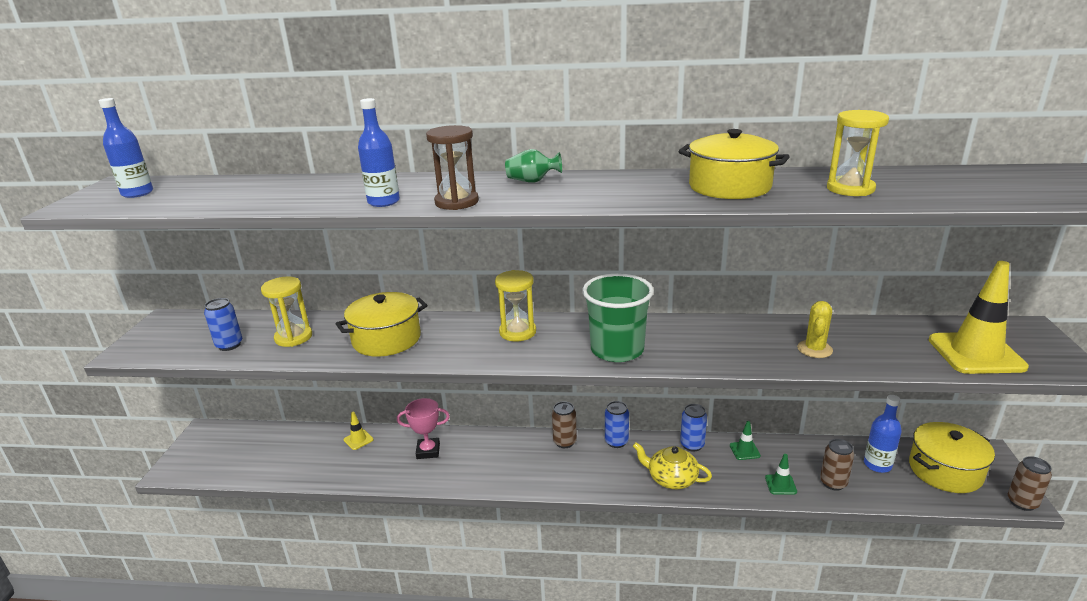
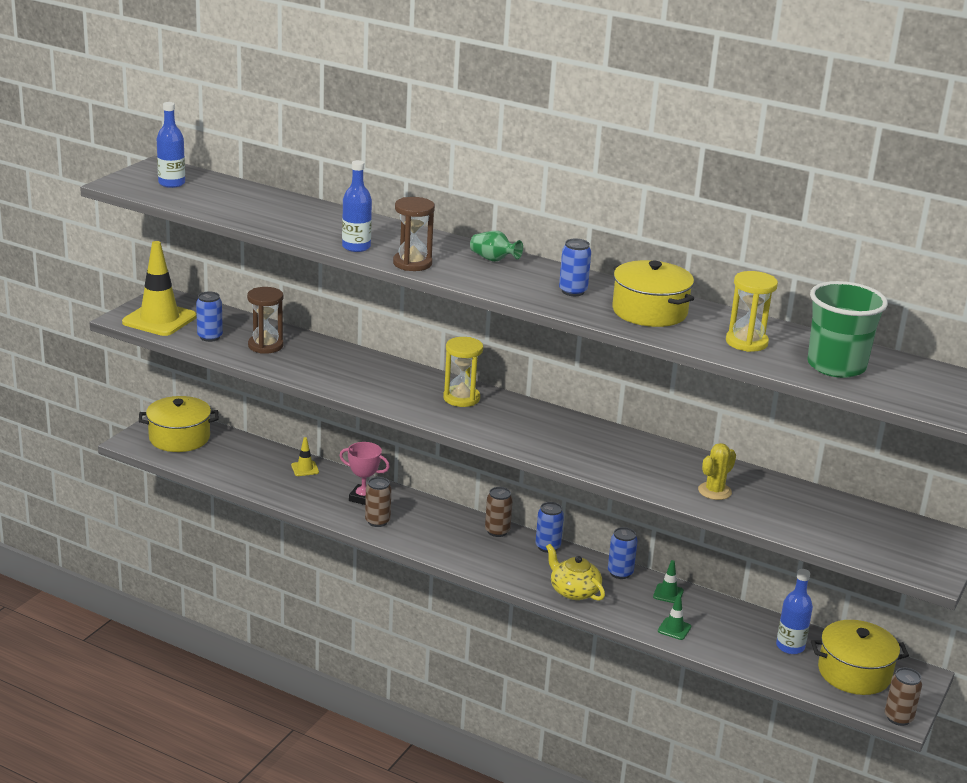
camera: 20 degrees right, 0 degrees up
yellow hourglass [261,276,312,347] -> brown hourglass [247,287,284,354]
yellow pot [336,292,428,357] -> yellow pot moved to [139,396,218,452]
green cup [582,273,654,362] -> green cup moved to [807,281,888,378]
brown can [820,439,854,491] -> brown can moved to [365,477,391,527]
yellow traffic cone [929,261,1029,374] -> yellow traffic cone moved to [122,241,197,336]
none -> blue can [559,239,591,296]

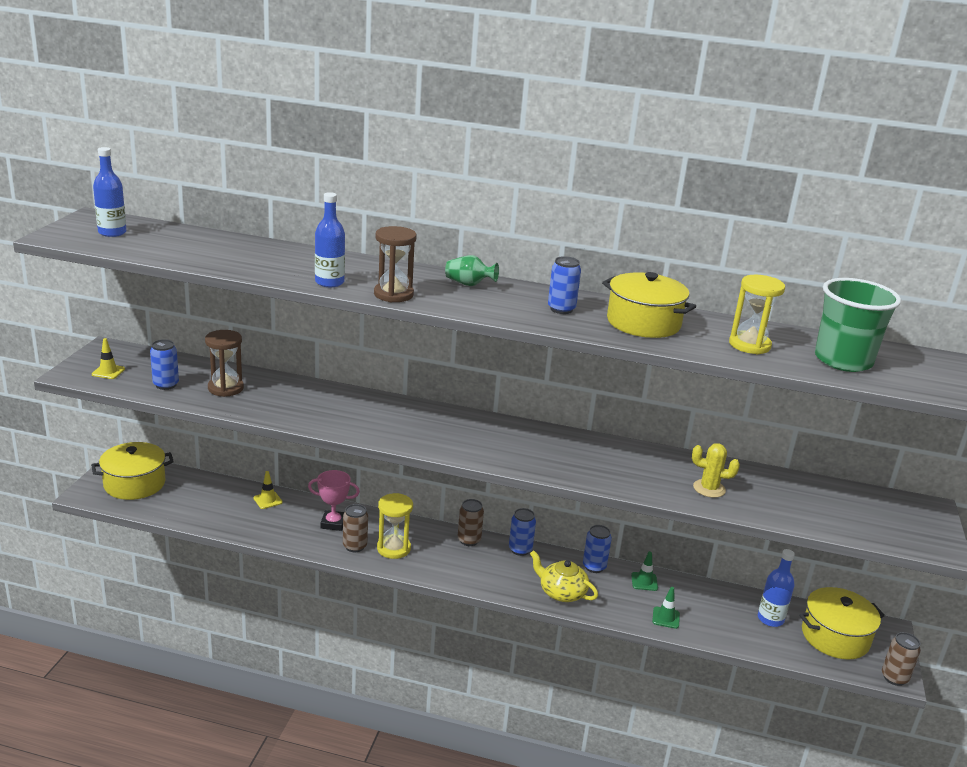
camera: 15 degrees left, 0 degrees up
yellow traffic cone [122,241,197,336] -> yellow traffic cone [92,338,125,379], size x0.44
yellow hourglass [443,337,483,407] -> yellow hourglass moved to [377,493,413,559]
yellow cactus [698,443,736,500] -> yellow cactus turned 75 degrees clockwise [692,443,740,498]

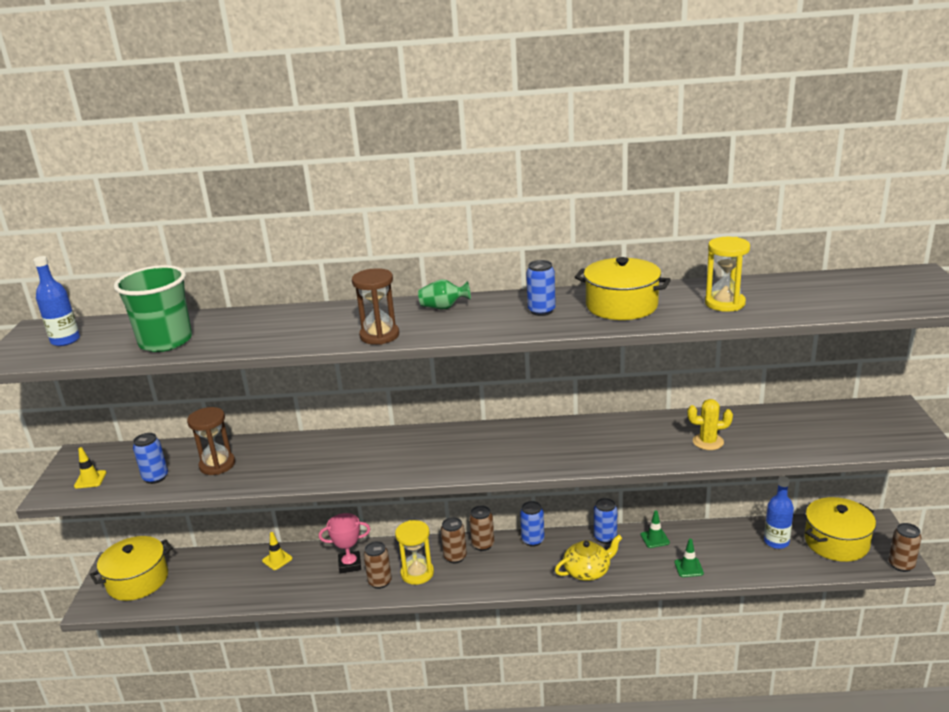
camera: 10 degrees left, 0 degrees up
blue bottle [315,192,345,287] -> none
yellow teapot [530,550,598,602] -> yellow teapot turned 135 degrees clockwise [555,535,622,581]
green cup [815,278,901,372] -> green cup moved to [114,265,192,352]
none -> brown can [441,517,467,563]

